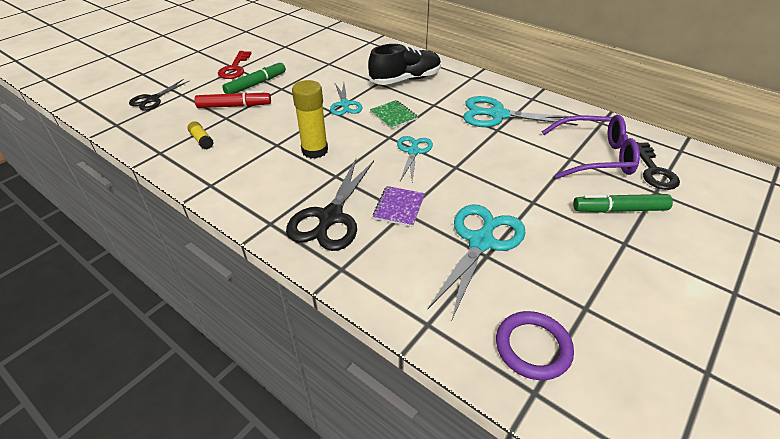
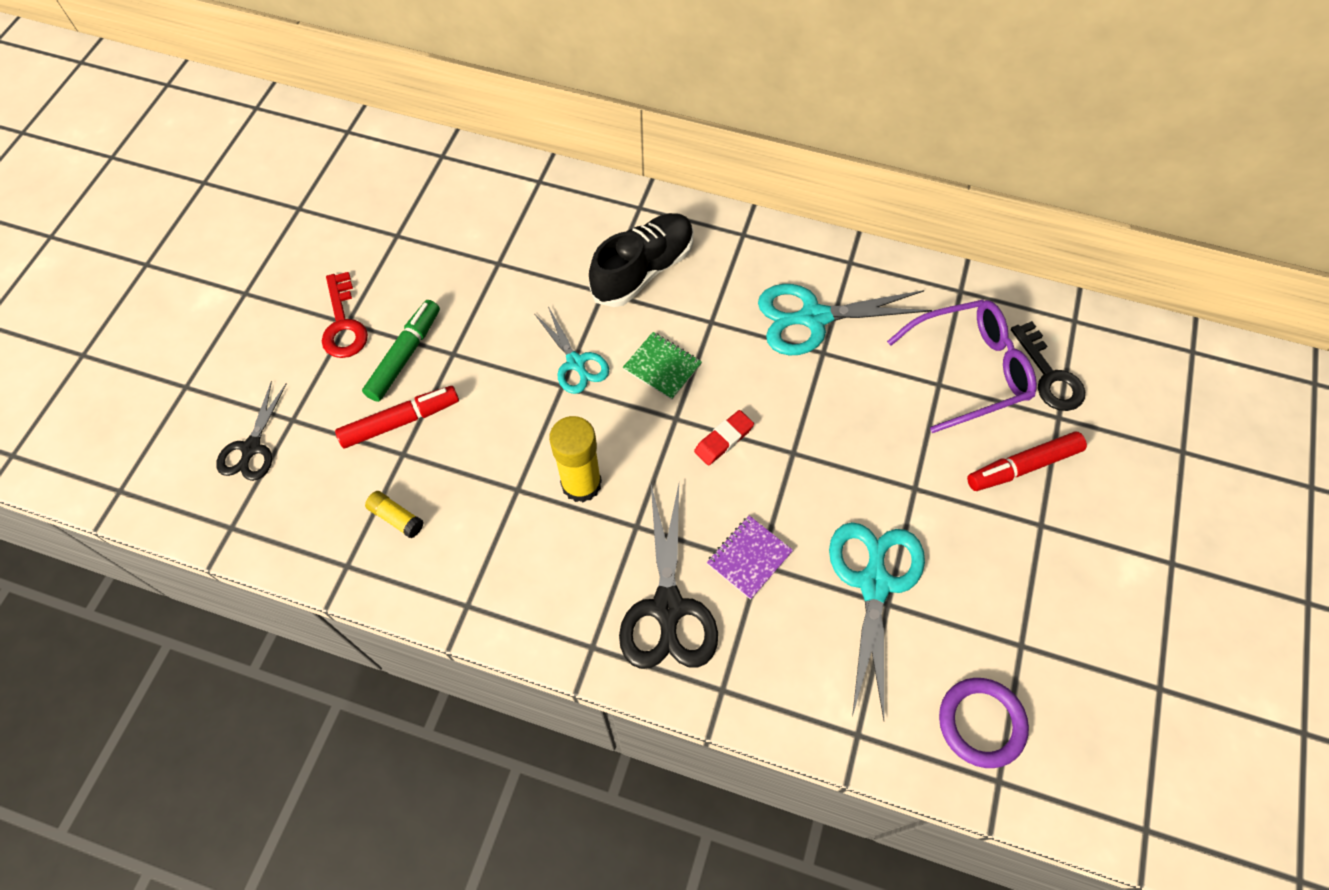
camera: 20 degrees left, 20 degrees up
purple notebook [373,186,425,227] -> purple notebook turned 45 degrees clockwise [707,515,793,600]
turquoise scissors [397,136,433,182] -> red eraser [694,410,754,465]
green marker [573,194,673,213] -> red marker [967,431,1087,491]

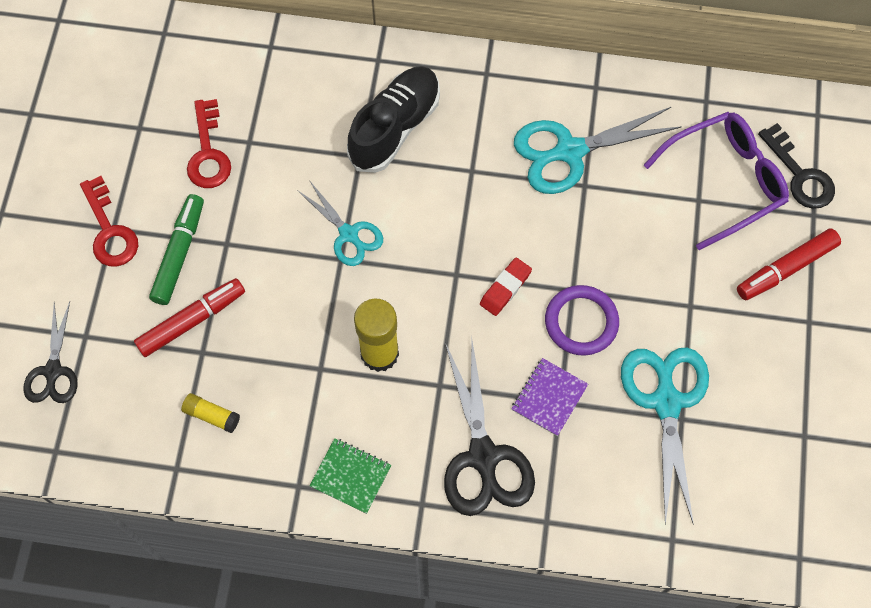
camera: 10 degrees left, 5 degrees up
green notebook [623,332,702,400] -> green notebook moved to [310,438,391,514]
purple ring [939,678,1029,768] -> purple ring moved to [545,285,619,356]
none -> red key [187,99,231,188]

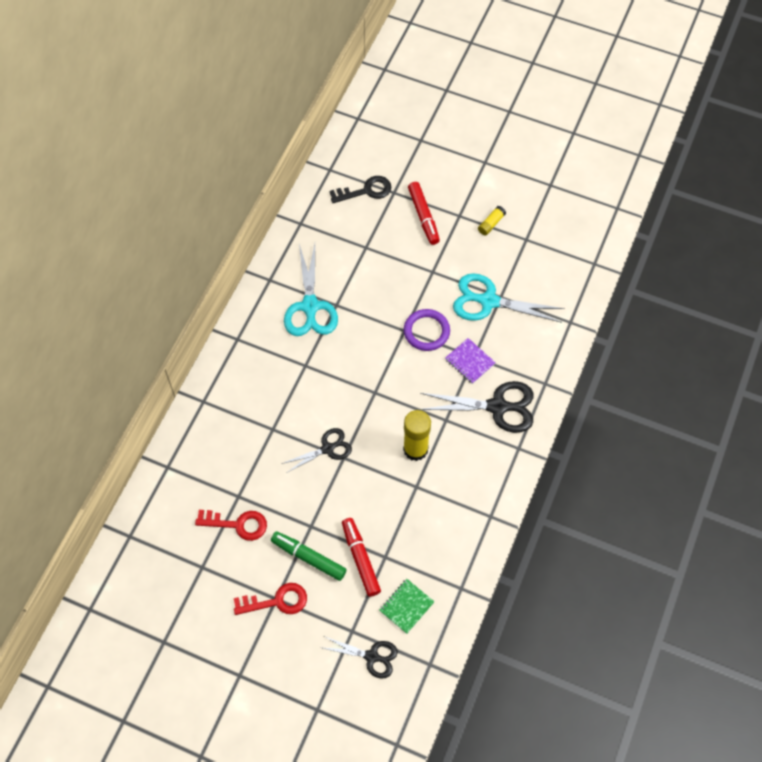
camera: 75 degrees left, 5 degrees down
yellow glue stick [181,393,240,433] -> yellow glue stick moved to [478,206,506,236]
turquoise scissors [297,180,383,266] -> black scissors [281,428,352,473]
green notebook [310,438,391,514] -> green notebook moved to [379,579,434,634]
black shoe [347,66,440,173] -> none
red eraser [480,258,532,316] -> none
purple glasses [644,112,789,250] -> none

